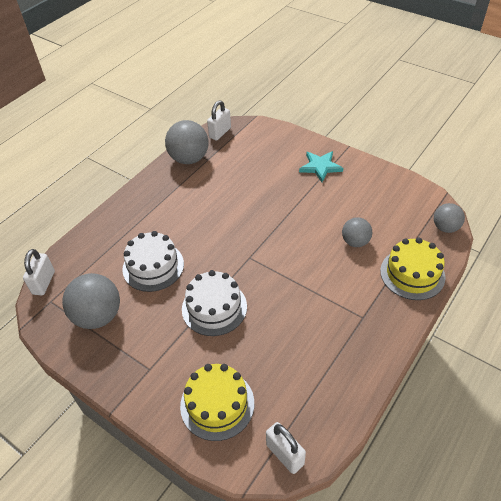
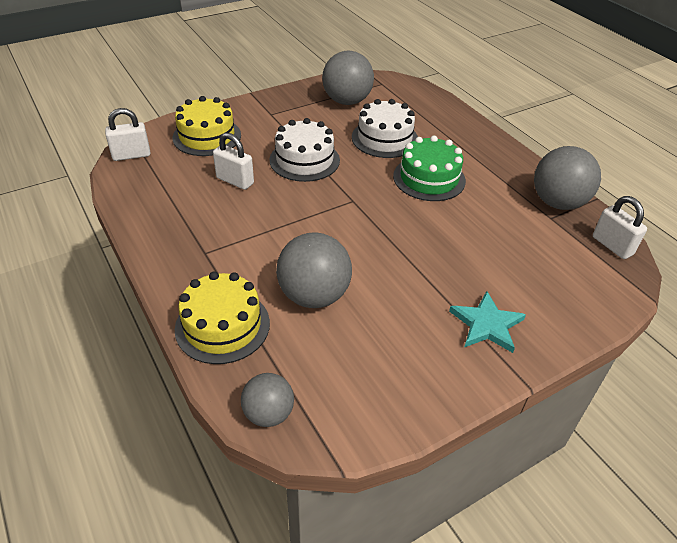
camera: 110 degrees right, 5 degrees down
white padlock [23,249,55,295] -> white padlock moved to [213,133,254,190]
grey ball [342,217,372,247] -> grey ball [276,232,352,308], size x1.67
none -> green cake [393,136,466,201]

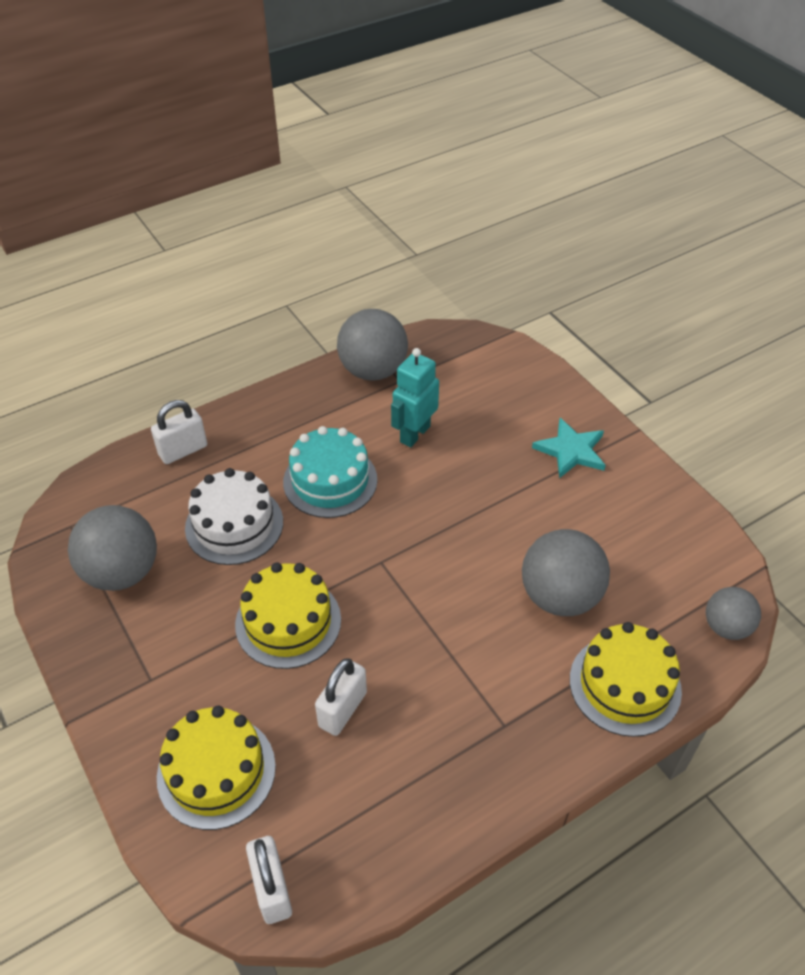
camera: 90 degrees left, 5 degrees up
white cake [270,118,340,182] -> yellow cake [235,562,341,669]
green cake [393,136,466,201] -> turquoise cake [283,426,377,518]
white padlock [593,196,647,259] -> white padlock moved to [151,400,207,464]
none -> turquoise robot [391,348,439,448]

